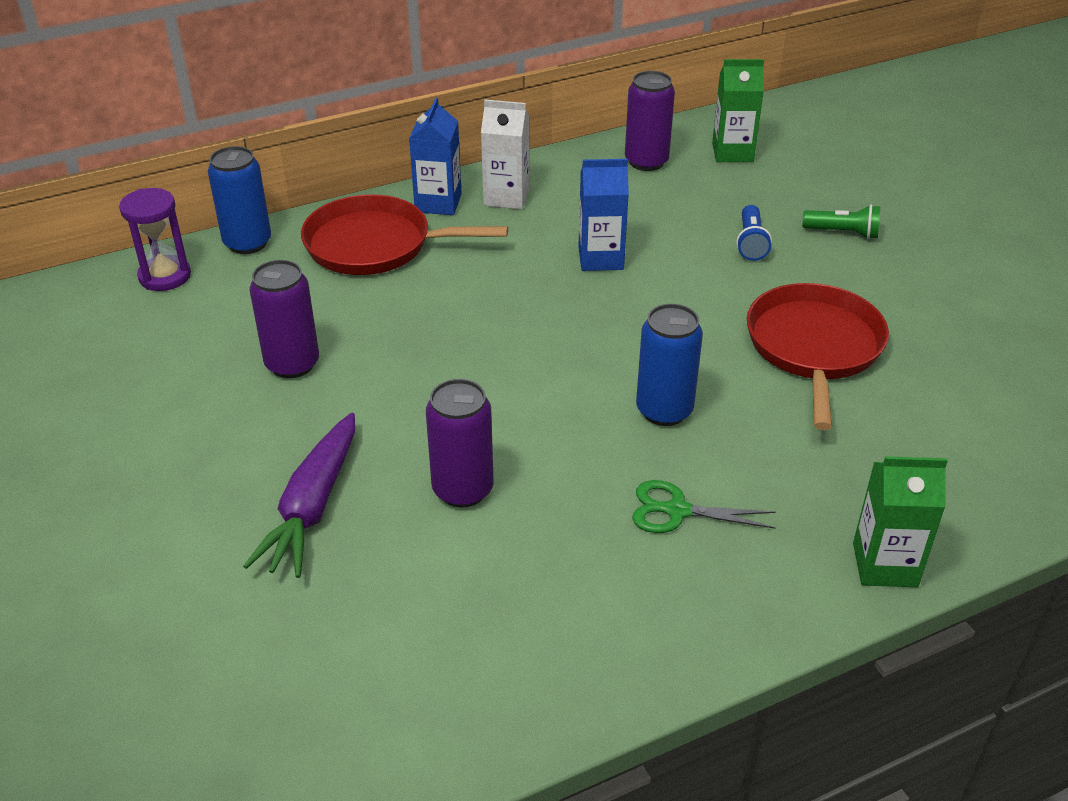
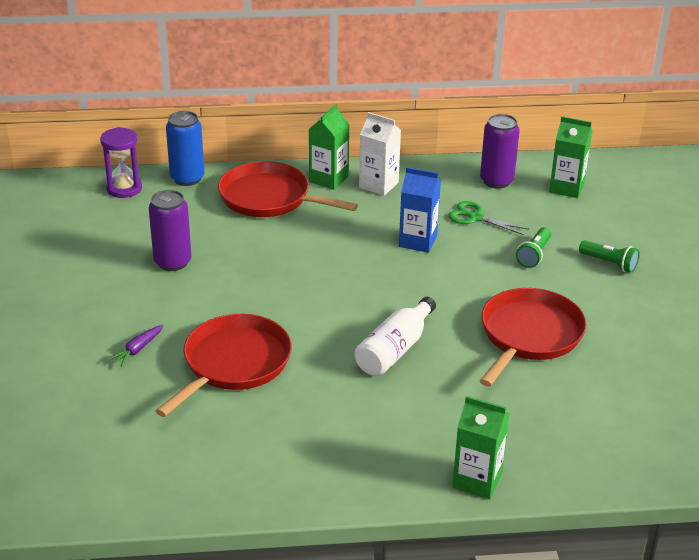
camera: 20 degrees right, 5 degrees down
purple carrot [243,413,355,578] -> purple carrot [108,325,163,366], size x0.49
blue carton [409,97,462,215] -> green carton [309,104,349,190]
purple can [426,379,494,507] -> red pan [156,314,292,417]
green scissors [632,480,776,533] -> green scissors moved to [448,201,529,235]
blue can [636,304,703,426] -> white bottle [355,297,436,376]
blue flashlight [736,205,772,261] -> green flashlight [516,227,551,268]

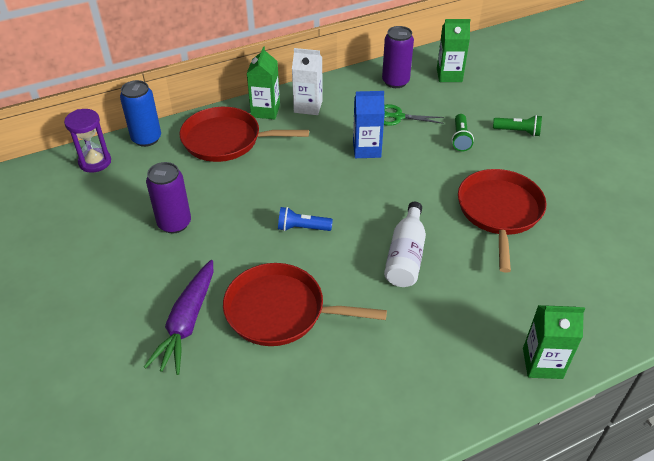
camera: 20 degrees left, 10 degrees up
purple carrot [108,325,163,366] -> purple carrot [144,260,213,375], size x2.05
red pan [156,314,292,417] -> red pan turned 90 degrees counterclockwise [223,263,387,346]
none -> blue flashlight [278,207,333,231]

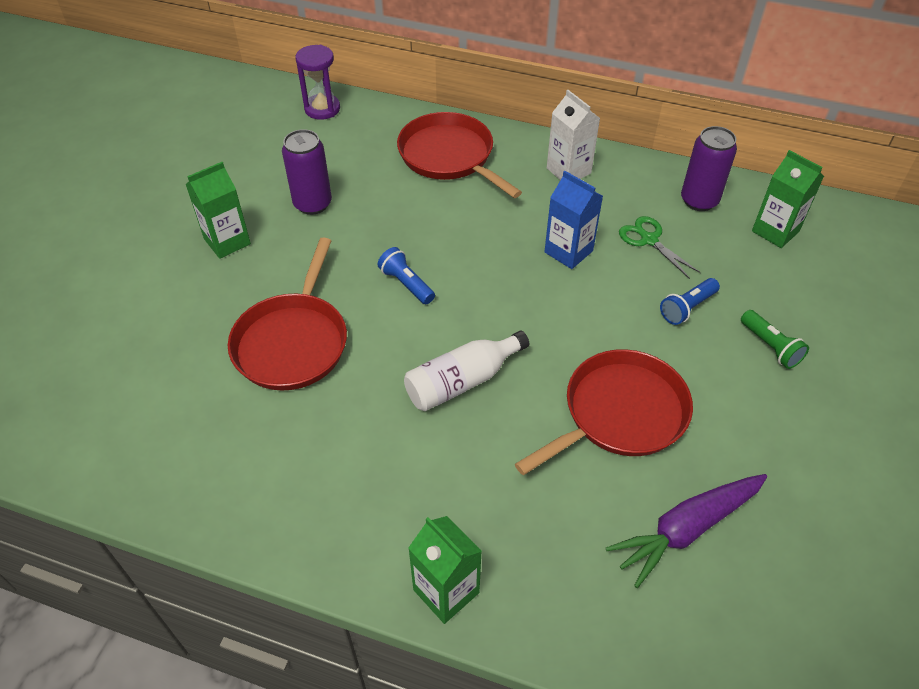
camera: 45 degrees right, 5 degrees up
blue can [120,80,161,147] -> none
purple carrot [144,260,213,375] -> purple carrot moved to [606,474,767,588]
red pan [223,263,387,346] -> red pan turned 135 degrees counterclockwise [228,238,347,390]
green carton [247,47,280,119] -> green carton moved to [186,162,251,259]
green flashlight [452,114,474,151] -> blue flashlight [660,278,720,325]

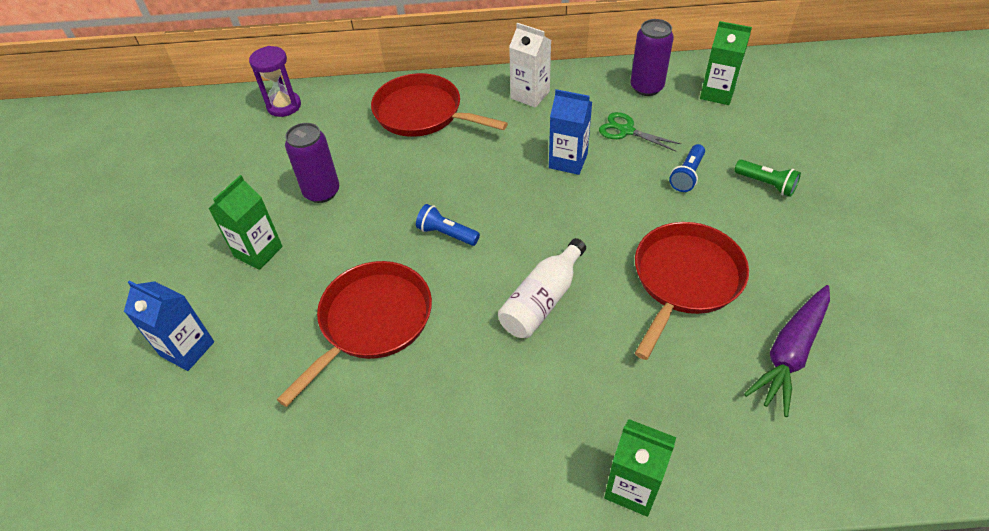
camera: 20 degrees left, 0 degrees up
red pan [228,238,347,390] -> red pan turned 135 degrees counterclockwise [277,261,432,407]
none -> blue carton [124,281,214,371]

